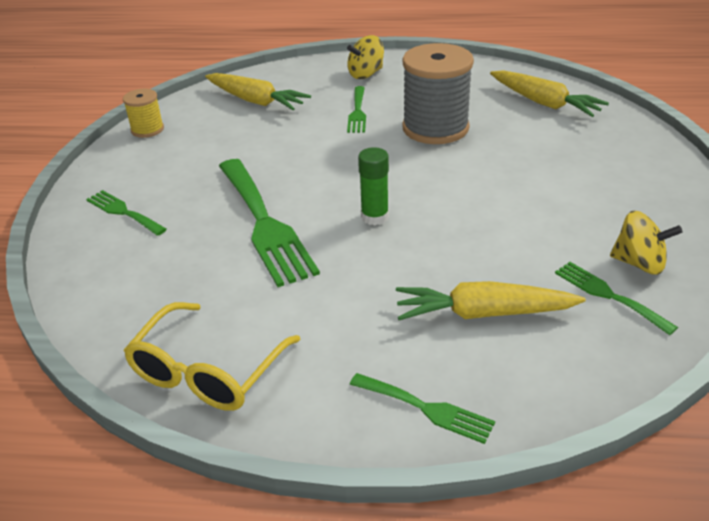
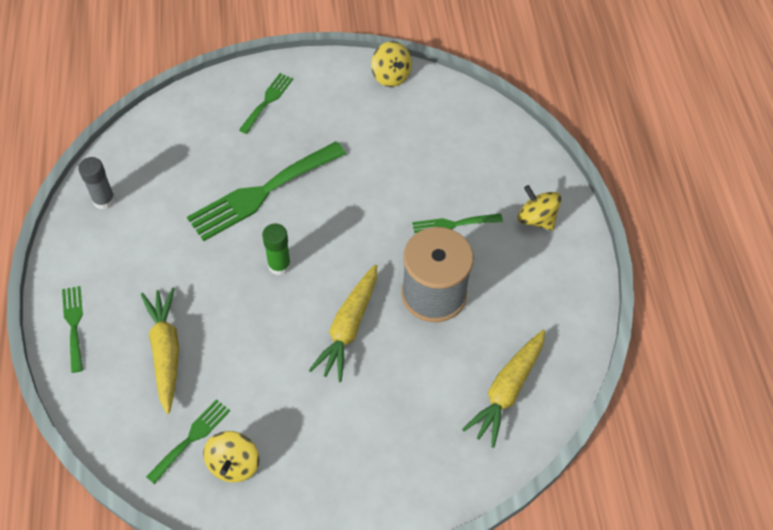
camera: 75 degrees right, 20 degrees up
yellow spool [123,89,164,138] -> yellow spinning top [371,41,412,87]
yellow glasses [124,302,301,411] -> grey glue stick [78,157,116,210]
yellow carrot [205,73,311,110] -> yellow carrot moved to [309,264,377,382]
green fork [350,373,495,444] -> green fork turned 150 degrees clockwise [62,286,83,373]

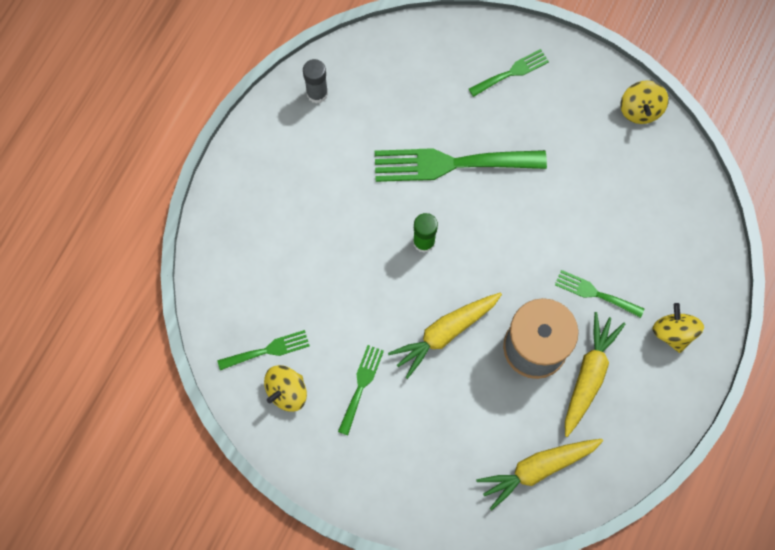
camera: 35 degrees right, 15 degrees up
green fork [62,286,83,373] -> green fork moved to [338,345,384,435]
yellow carrot [141,287,179,414] -> yellow carrot moved to [565,312,625,437]

